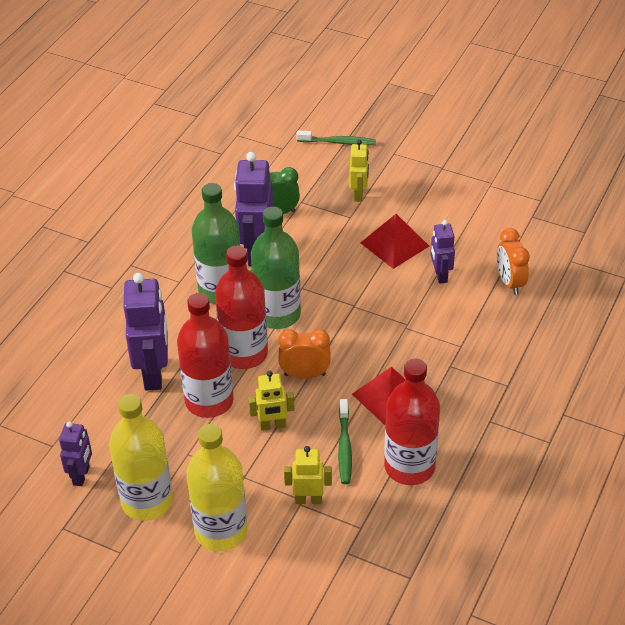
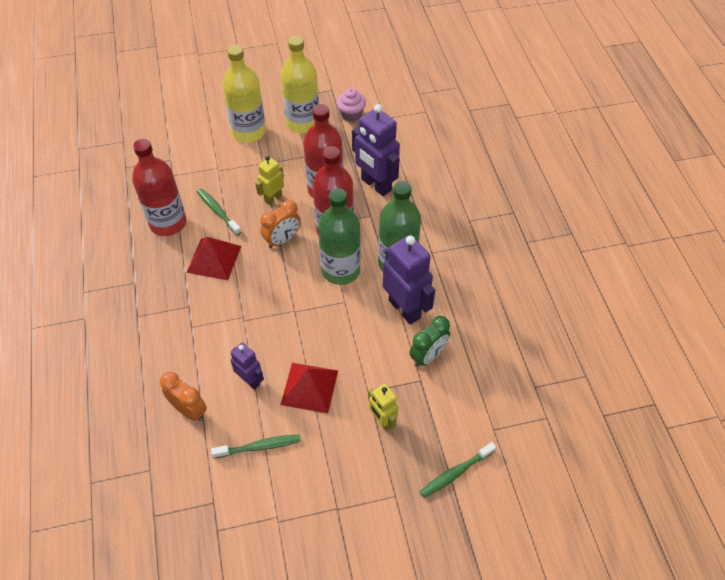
camera: 140 degrees right, 10 degrees up
purple robot [59,421,92,486] -> pink cupcake [336,88,366,122]
yellow robot [284,446,332,504] -> none
none -> green toothbrush [211,434,301,458]

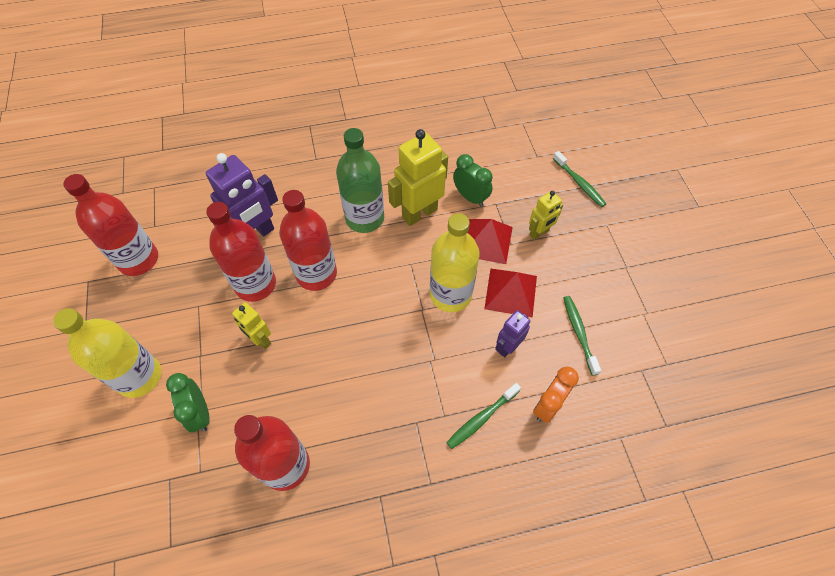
camera: 90 degrees left, 5 degrees up
red pyramid [186,237,241,280] -> red pyramid moved to [467,219,513,264]
green toothbrush [197,188,241,235] -> green toothbrush moved to [446,383,521,449]
orange clock [260,200,301,248] -> none
yellow bottle [281,36,319,133] -> yellow bottle moved to [430,213,479,312]
green bottle [318,188,361,285] -> none
pink cupcake [336,88,366,122] -> red bottle [63,174,158,276]
purple robot [383,235,435,325] -> yellow robot [388,129,448,226]
none -> green clock [166,373,210,432]

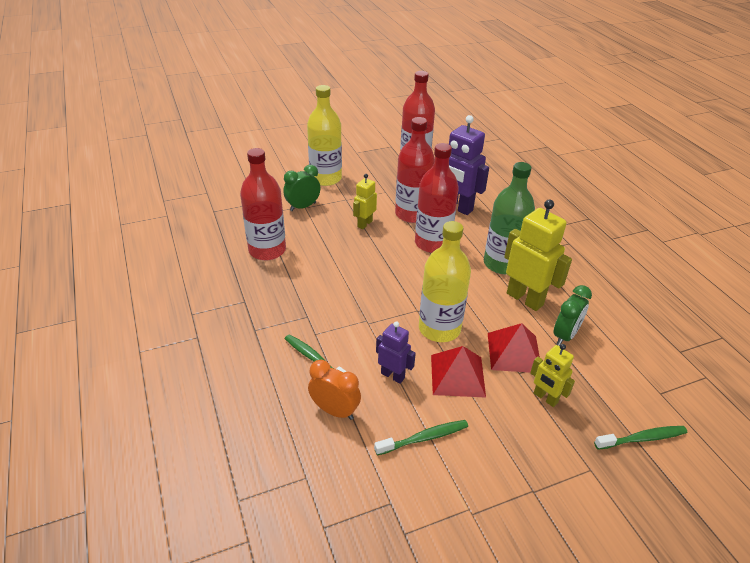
camera: 80 degrees right, 20 degrees down
green toothbrush [553,151,606,207] -> green toothbrush turned 150 degrees counterclockwise [594,426,687,450]

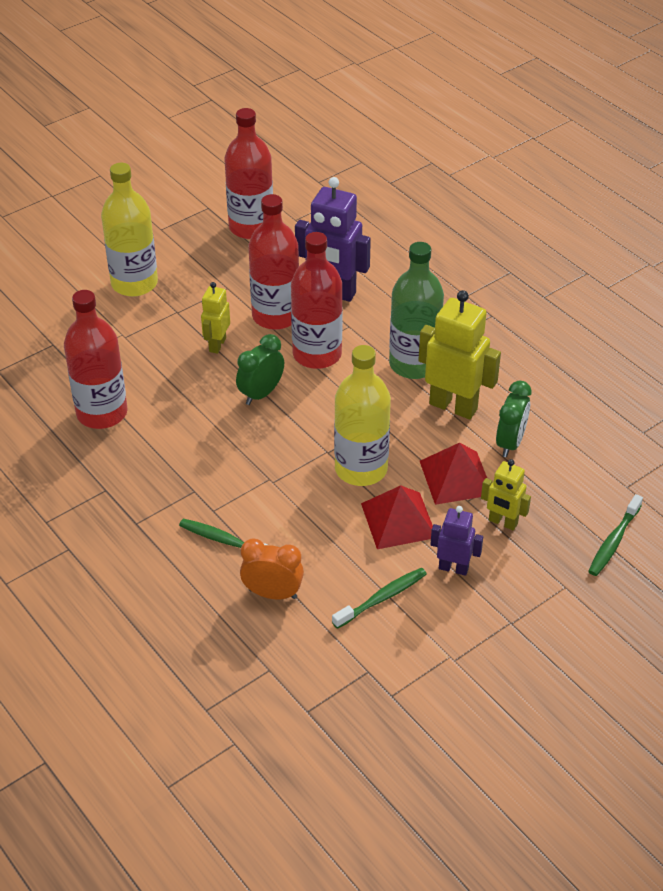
camera: 15 degrees left, 5 degrees up
green clock [283,165,320,211] -> green clock moved to [236,334,284,405]
purple robot [376,321,416,384] -> purple robot moved to [430,506,483,576]
green toothbrush [594,426,687,450] -> green toothbrush turned 150 degrees clockwise [588,494,643,576]

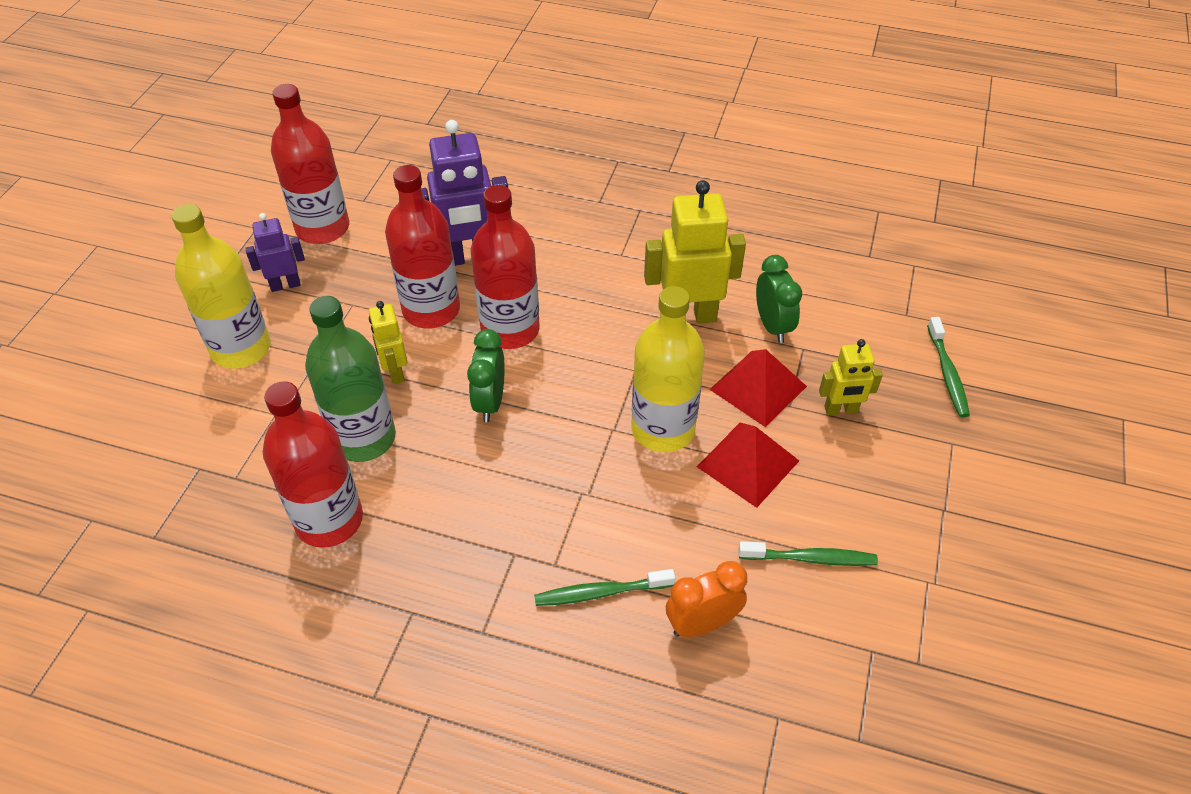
camera: 35 degrees left, 5 degrees up
green toothbrush [332,568,427,629] -> green toothbrush turned 75 degrees clockwise [738,541,878,566]
green bottle [389,242,444,379] -> green bottle moved to [305,296,396,462]
purple robot [430,506,483,576] -> purple robot moved to [245,213,305,292]

